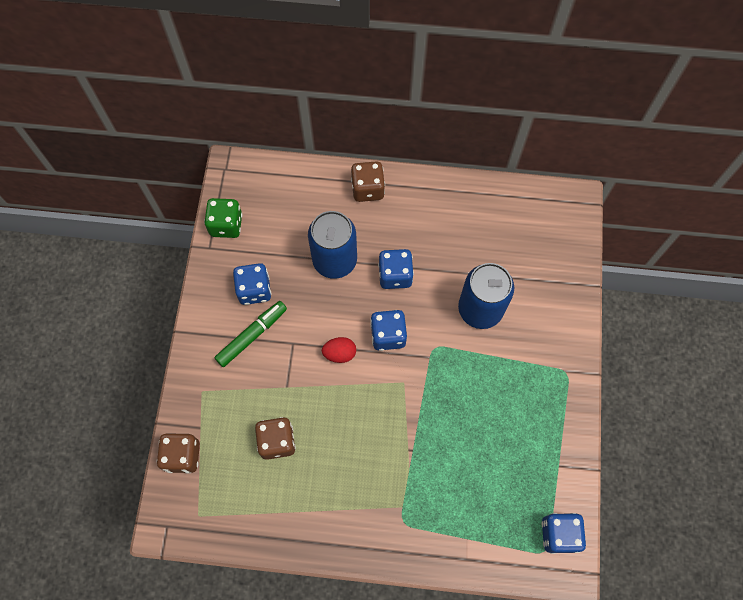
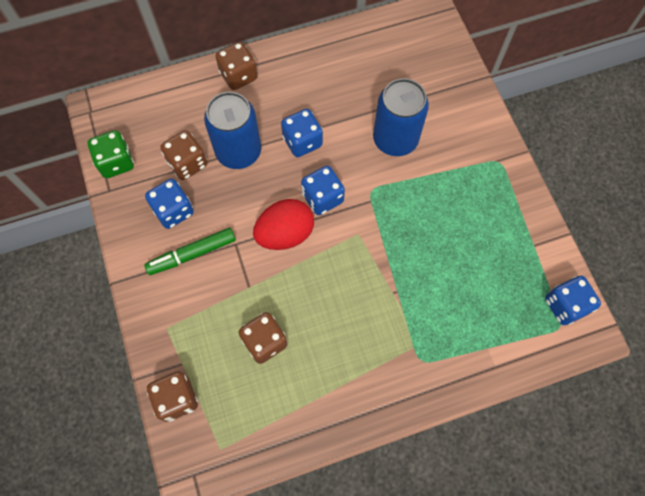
camera: 25 degrees left, 0 degrees up
green marker [214,301,287,367] -> green marker turned 135 degrees counterclockwise [144,228,236,275]
red egg [322,337,356,363] -> red egg [253,199,314,250], size x1.74
none -> brown dice [160,130,207,180]

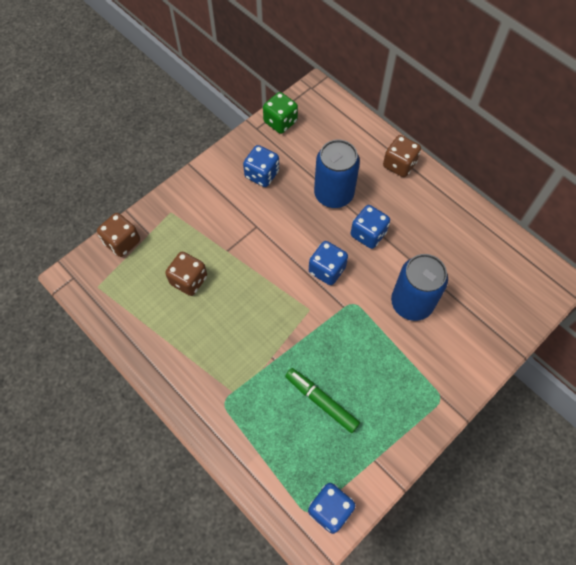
camera: 65 degrees right, 5 degrees down
green marker [144,228,236,275] -> green marker moved to [285,368,360,433]
brown dice [160,130,207,180] -> none
red egg [253,199,314,250] -> none

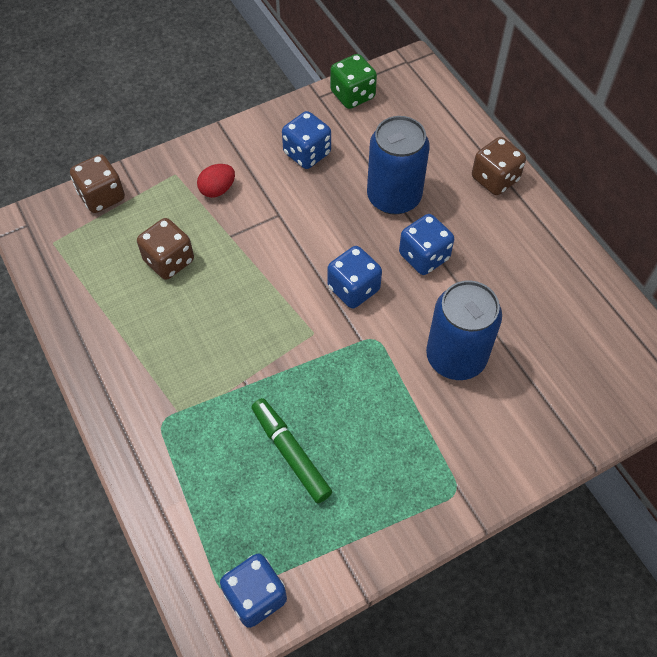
camera: 15 degrees right, 5 degrees down
none -> red egg [197,164,235,198]

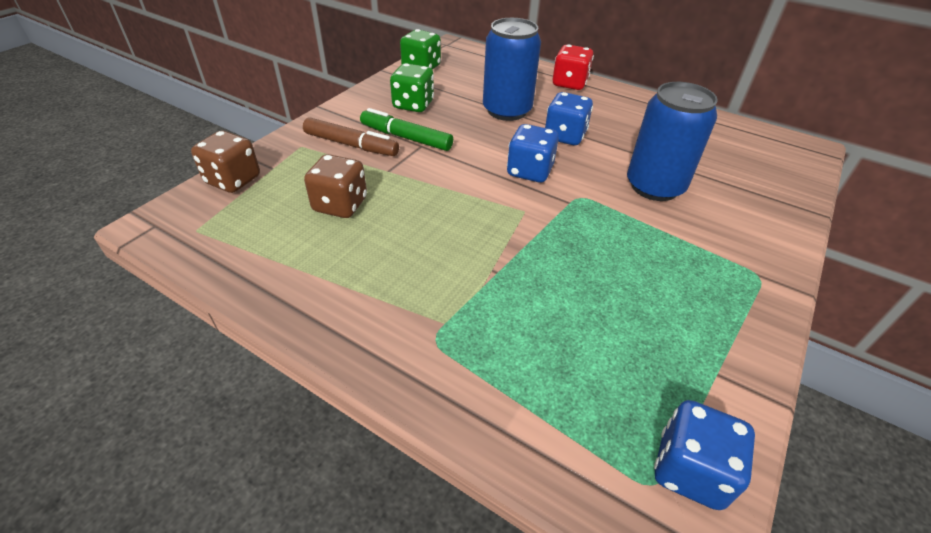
camera: 30 degrees left, 15 degrees down
red egg [197,164,235,198] -> brown marker [303,117,399,156]
green marker [251,398,332,503] -> green marker moved to [360,108,453,151]
blue dice [282,111,331,169] -> green dice [390,63,434,112]
brown dice [472,137,526,195] -> red dice [553,44,594,90]

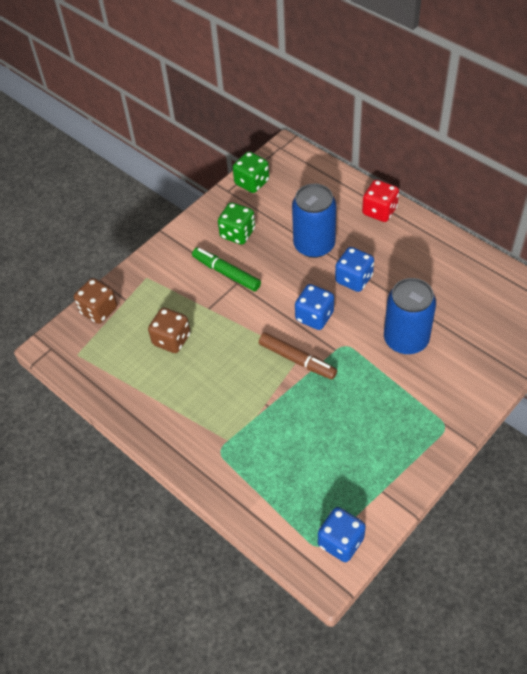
camera: 15 degrees right, 10 degrees up
brown marker [303,117,399,156] -> brown marker moved to [258,332,337,379]

